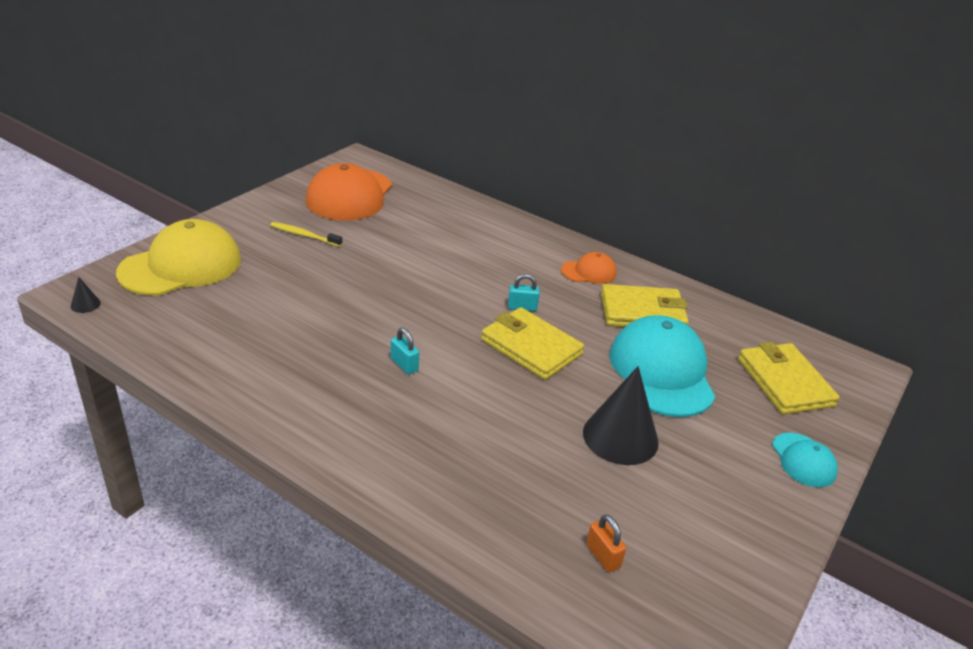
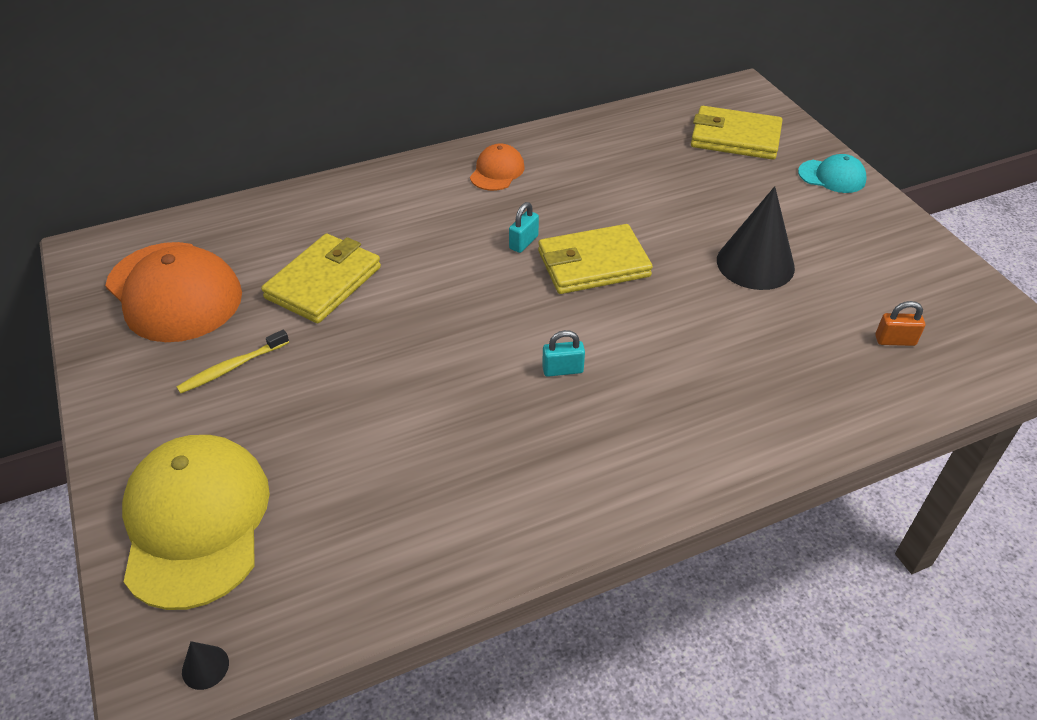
camera: 55 degrees left, 10 degrees up
yellow wallet [601,284,689,327] -> yellow wallet moved to [261,234,381,323]
turquoise cap [610,315,715,417] -> none

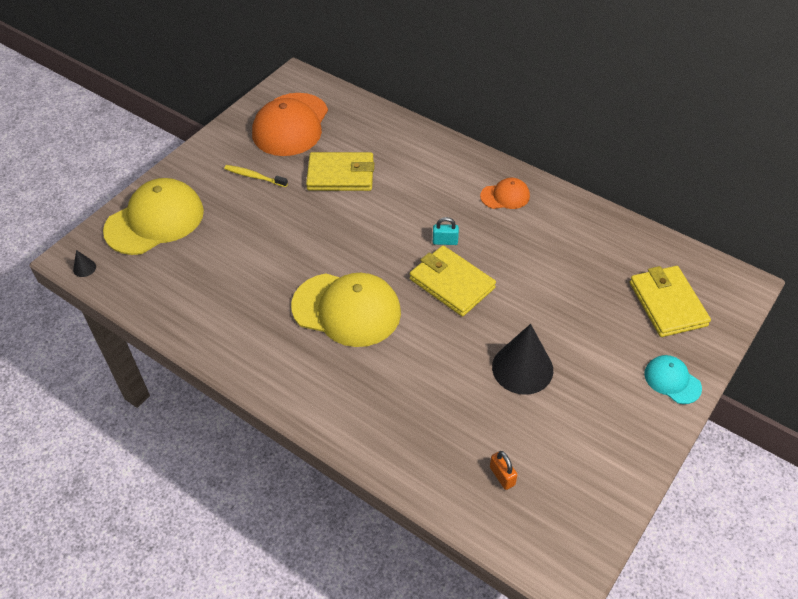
camera: 60 degrees right, 5 degrees up
turquoise padlock [542,330,585,377] -> yellow cap [291,273,401,347]
turquoise cap [798,154,867,193] -> turquoise cap turned 150 degrees clockwise [644,355,702,404]

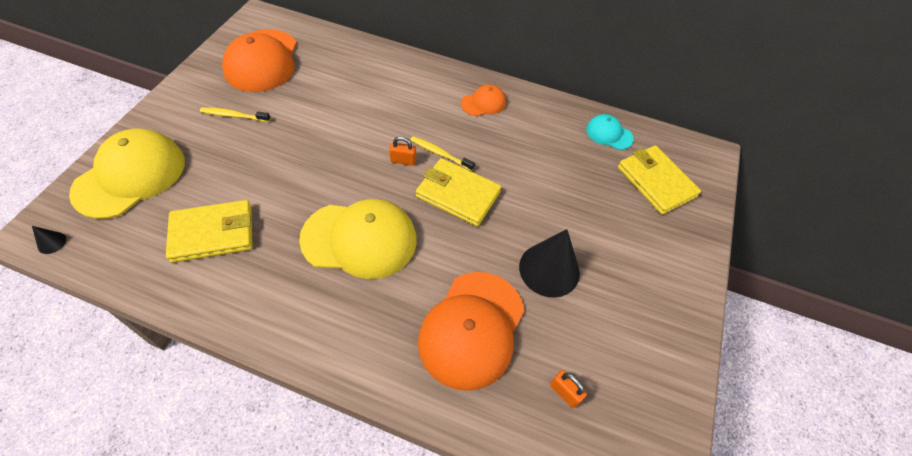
camera: 20 degrees left, 5 degrees up
yellow wallet [306,152,374,191] -> yellow wallet moved to [166,200,253,263]
turquoise padlock [433,217,459,245] -> yellow toothbrush [410,136,475,171]
turquoise cap [644,355,702,404] -> turquoise cap moved to [586,114,634,150]
none -> orange padlock [389,136,416,166]
none -> orange cap [418,272,525,391]

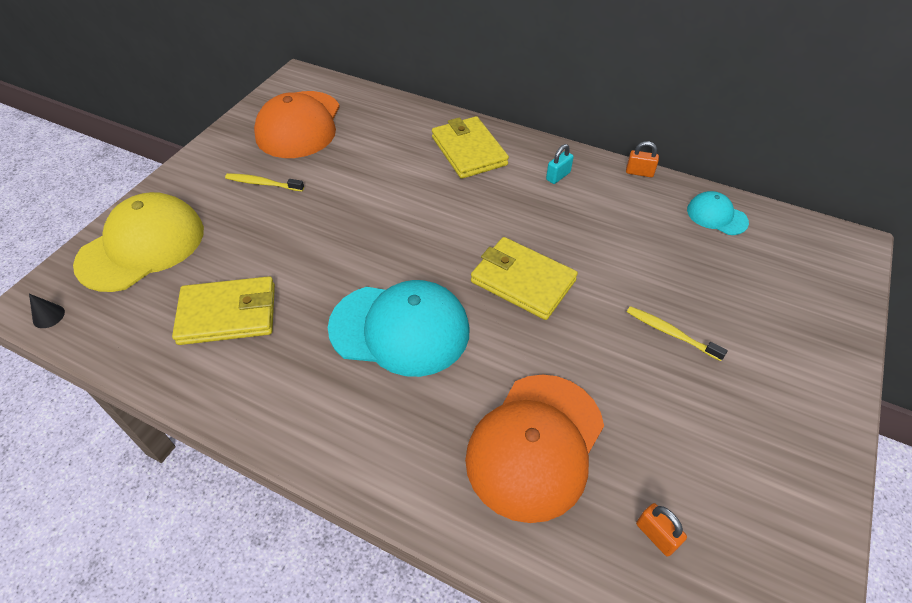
camera: 10 degrees right, 5 degrees down
yellow cap [299,199,417,279] -> turquoise cap [328,280,469,377]
orange padlock [389,136,416,166] -> orange padlock moved to [626,141,659,177]
yellow toothbrush [410,136,475,171] -> yellow toothbrush moved to [627,306,728,361]
orange cap [461,85,506,116] -> turquoise padlock [546,144,574,184]
black cone [519,229,580,298] -> none
yellow wallet [618,146,701,215] -> yellow wallet moved to [432,116,509,179]

